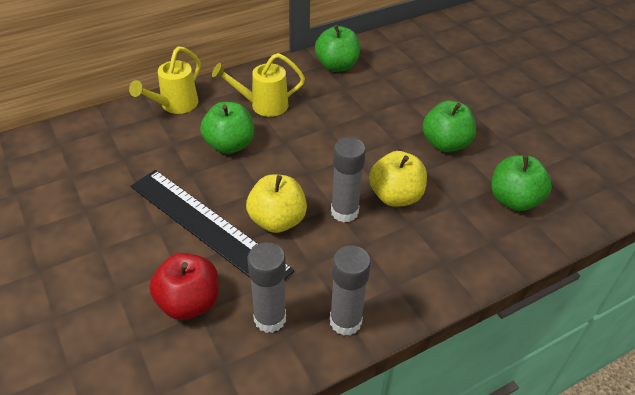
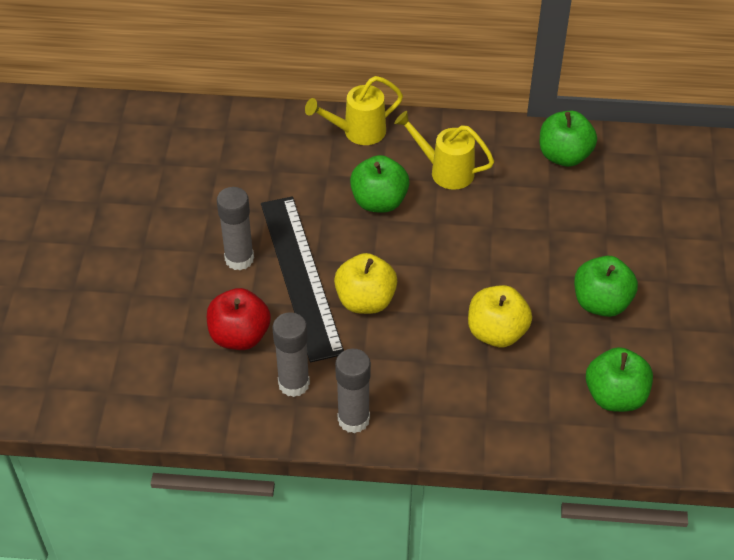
camera: 35 degrees right, 5 degrees up
grey glue stick [331,137,366,222] -> grey glue stick moved to [217,187,254,270]

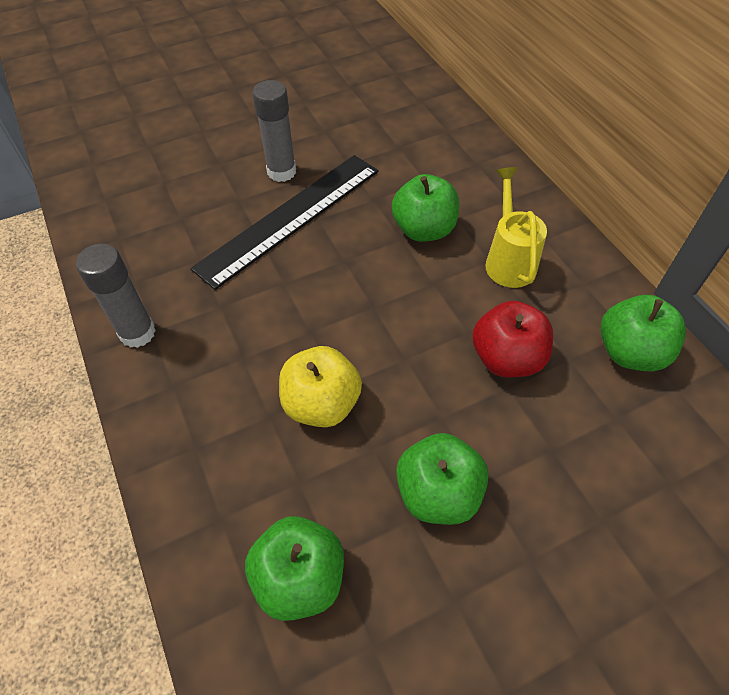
camera: 60 degrees right, 5 degrees up
red apple [207,288,271,350] -> red apple moved to [472,301,553,377]
grey glue stick [273,312,310,397] -> none
yellow watering can [305,76,403,145] -> none
yellow apple [334,253,397,314] -> none

